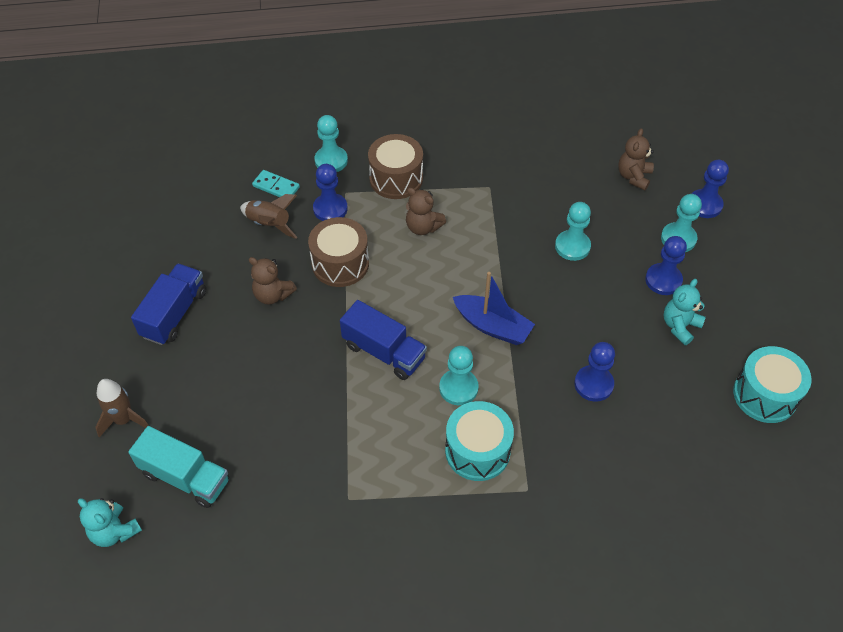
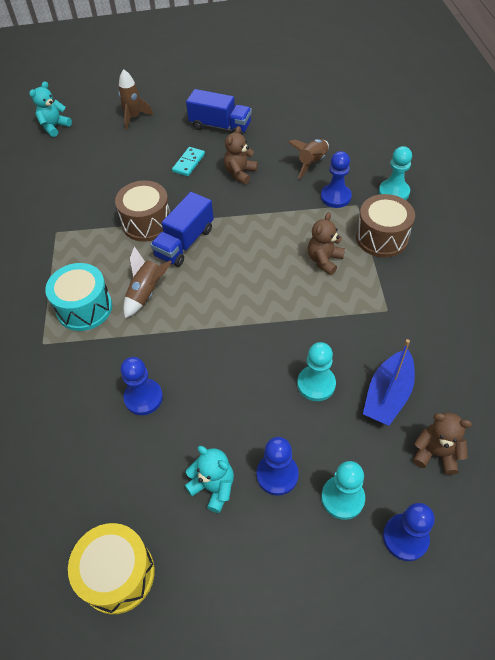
camera: 90 degrees right, 0 degrees up
turquoise truck [128,426,229,508] -> none
turquoise domino [252,170,300,197] -> turquoise domino moved to [172,147,205,176]
brown drum [308,217,369,287] -> brown drum moved to [115,180,170,242]
turquoise pawn [439,346,479,405] -> brown rocket [123,246,172,318]
blue boat [453,272,535,345] -> blue boat moved to [363,339,415,426]
turquoise drum [733,346,811,423] -> yellow drum [68,523,155,614]

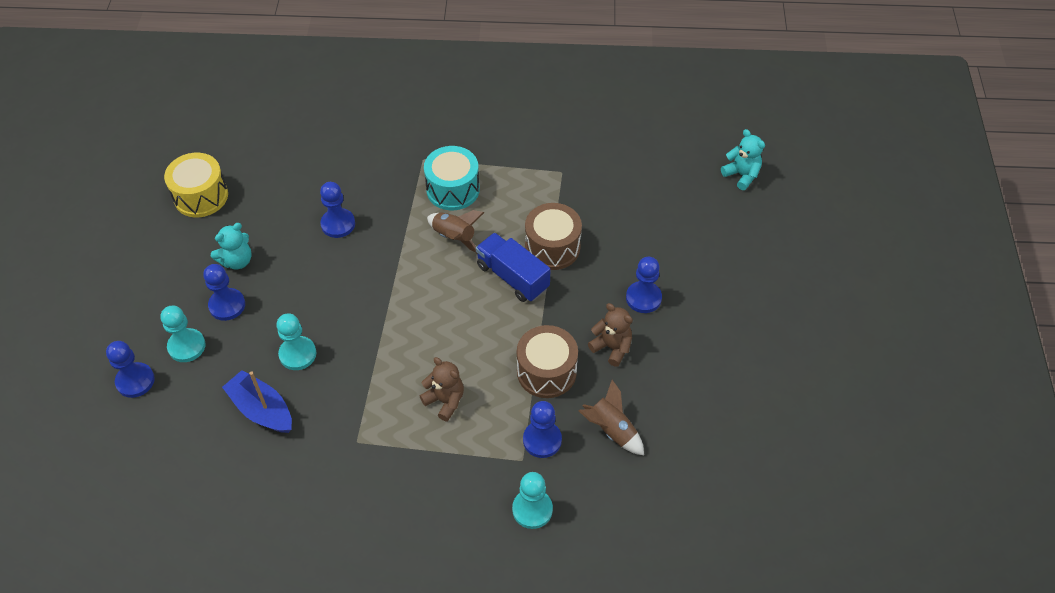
camera: 100 degrees right, 0 degrees up
brown rocket [118,69,153,130] -> none
turquoise domino [172,147,205,176] -> blue pawn [626,257,662,313]
blue truck [186,89,252,135] -> none
brown drum [356,194,415,257] -> brown drum moved to [517,325,578,398]
brown teddy bear [413,413,472,475] -> none

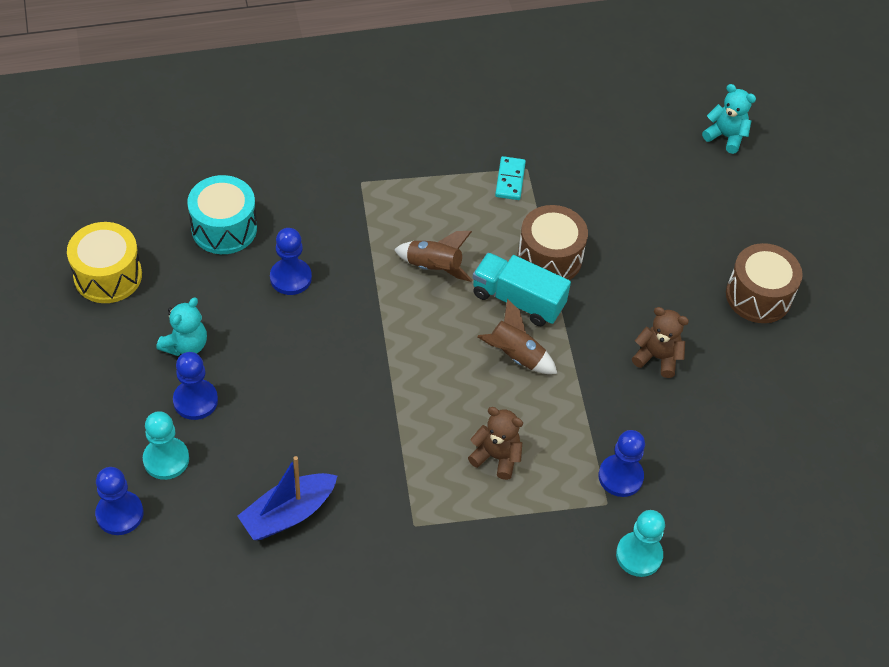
camera: 20 degrees left, 0 degrees up
blue boat [222,370,292,433] -> blue boat turned 60 degrees counterclockwise [237,456,338,540]
turquoise pawn [276,313,316,370] -> none
turquoise drum [424,146,480,210] -> turquoise drum moved to [187,175,257,254]
blue truck [476,233,551,302] -> turquoise truck [472,253,571,326]
brown drum [517,325,578,398] -> brown drum moved to [726,243,803,323]
brown rocket [579,380,644,455] -> brown rocket moved to [477,299,557,374]
blue pawn [626,257,662,313] -> none
none -> turquoise domino [495,156,526,200]

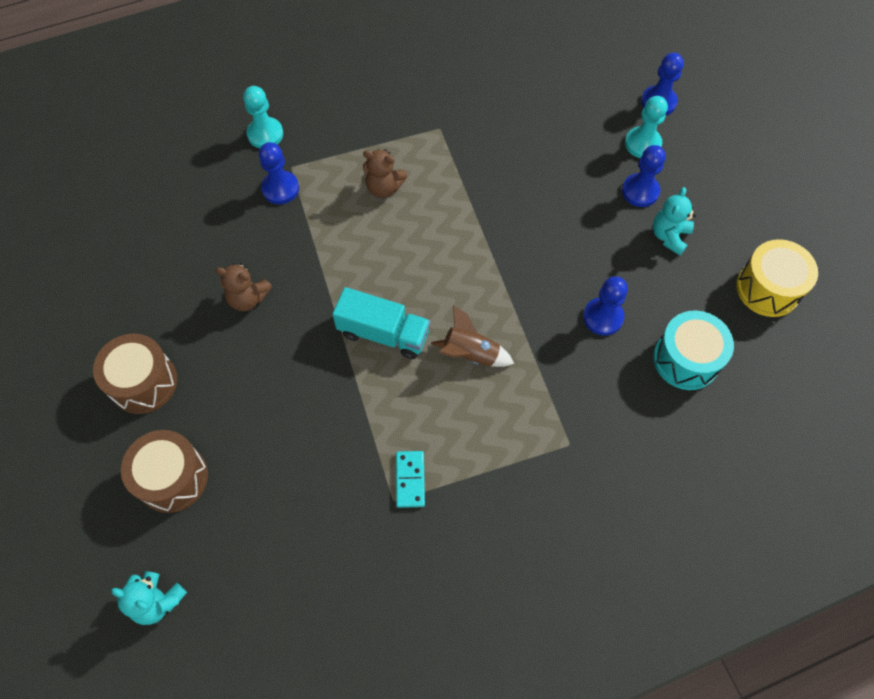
camera: 175 degrees right, 10 degrees up
blue boat [237,456,338,540] -> none
brown rocket [477,299,557,374] -> none
brown drum [518,205,588,280] -> brown drum moved to [121,430,208,513]

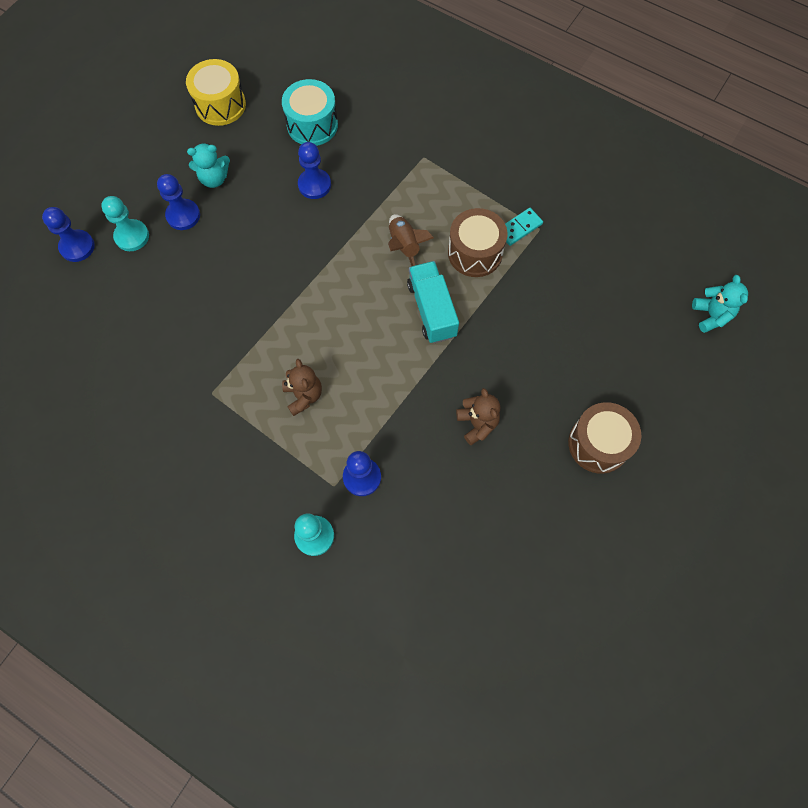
camera: 125 degrees left, 5 degrees up
brown drum [121,430,208,513] -> brown drum moved to [448,208,508,277]

